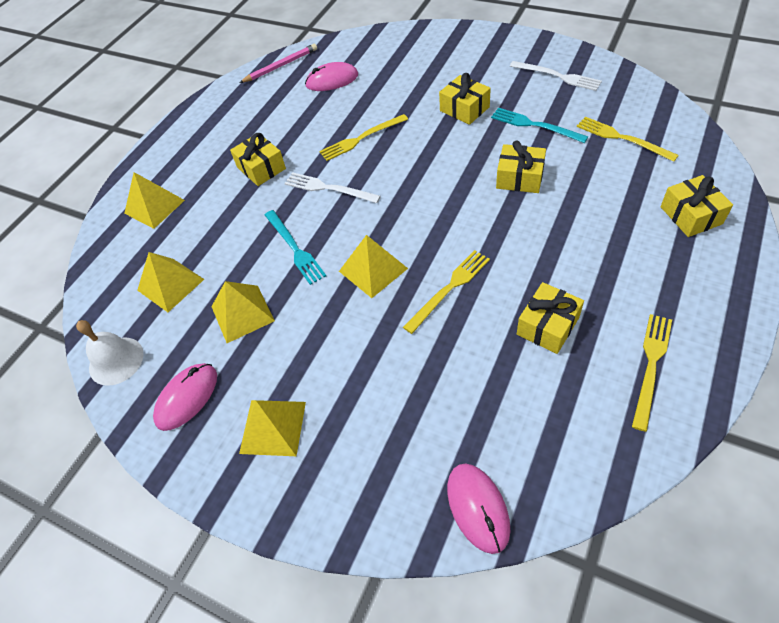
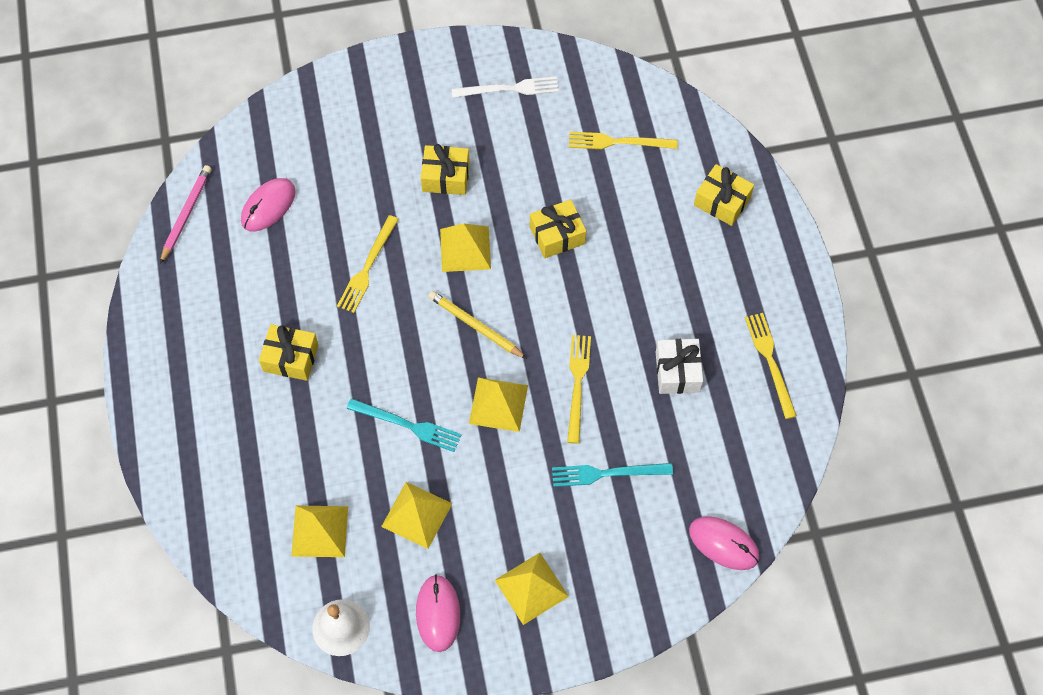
camera: 45 degrees left, 10 degrees up
yellow pyramid [124,172,185,229] -> yellow pyramid moved to [440,223,491,272]
white fork [284,172,381,203] -> none
turquoise fork [491,108,588,143] -> turquoise fork moved to [552,463,673,487]
yellow gift [517,282,584,354] -> white gift [656,339,703,394]
none -> yellow pencil [428,291,527,359]

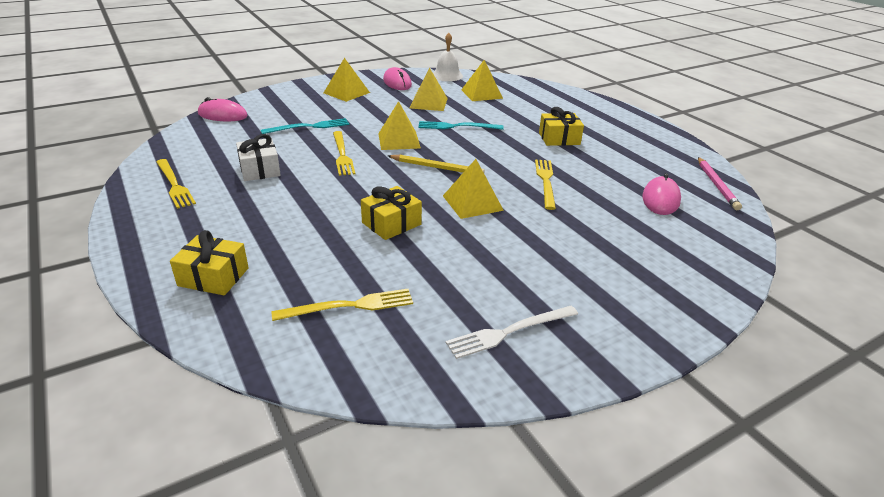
camera: 160 degrees right, 30 degrees down
yellow gift [421,144,470,195] -> none

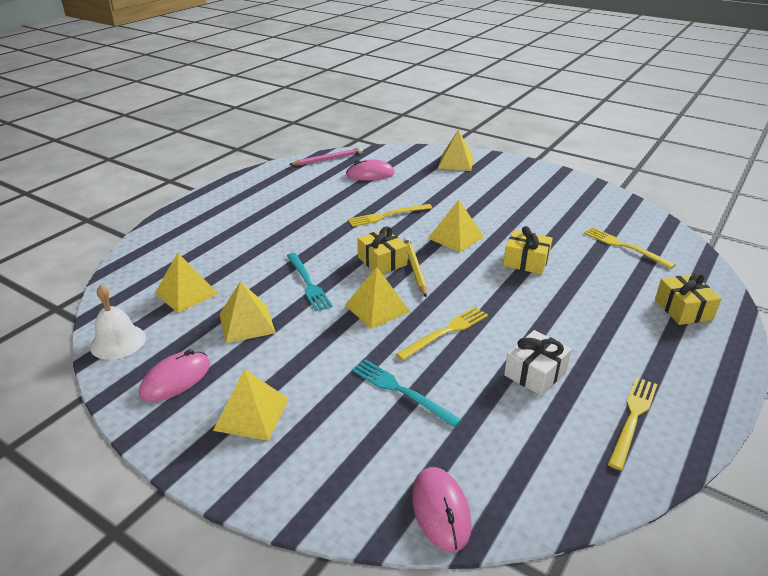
camera: 115 degrees left, 0 degrees up
white fork [446,306,578,359] -> none
yellow gift [539,107,584,146] -> yellow gift moved to [357,226,408,274]
none -> yellow pyramid [438,130,474,171]

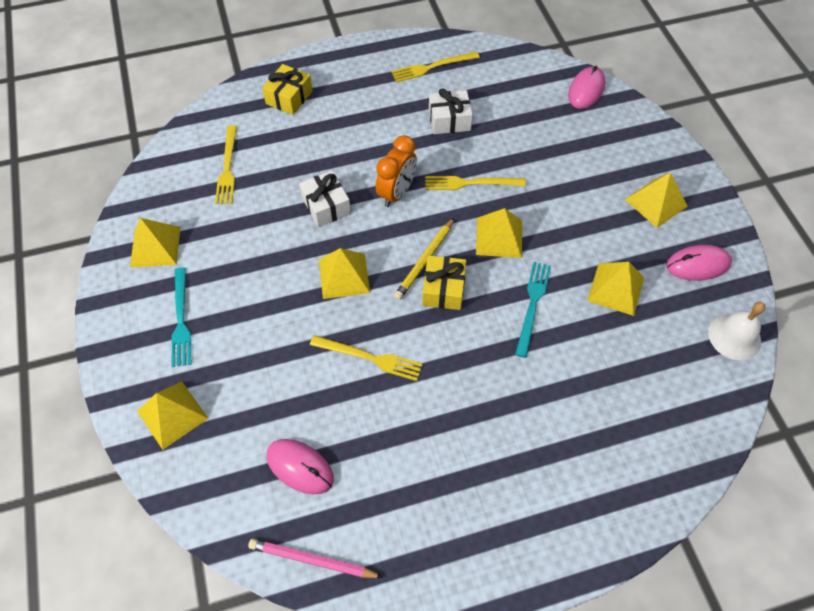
camera: 140 degrees left, 25 degrees up
yellow pyramid [155,253,218,313] -> yellow pyramid moved to [130,218,180,268]
turquoise fork [352,360,462,428] -> turquoise fork moved to [171,267,191,367]
yellow gift [503,226,553,274] -> white gift [299,171,351,227]
none -> orange clock [375,135,417,207]

